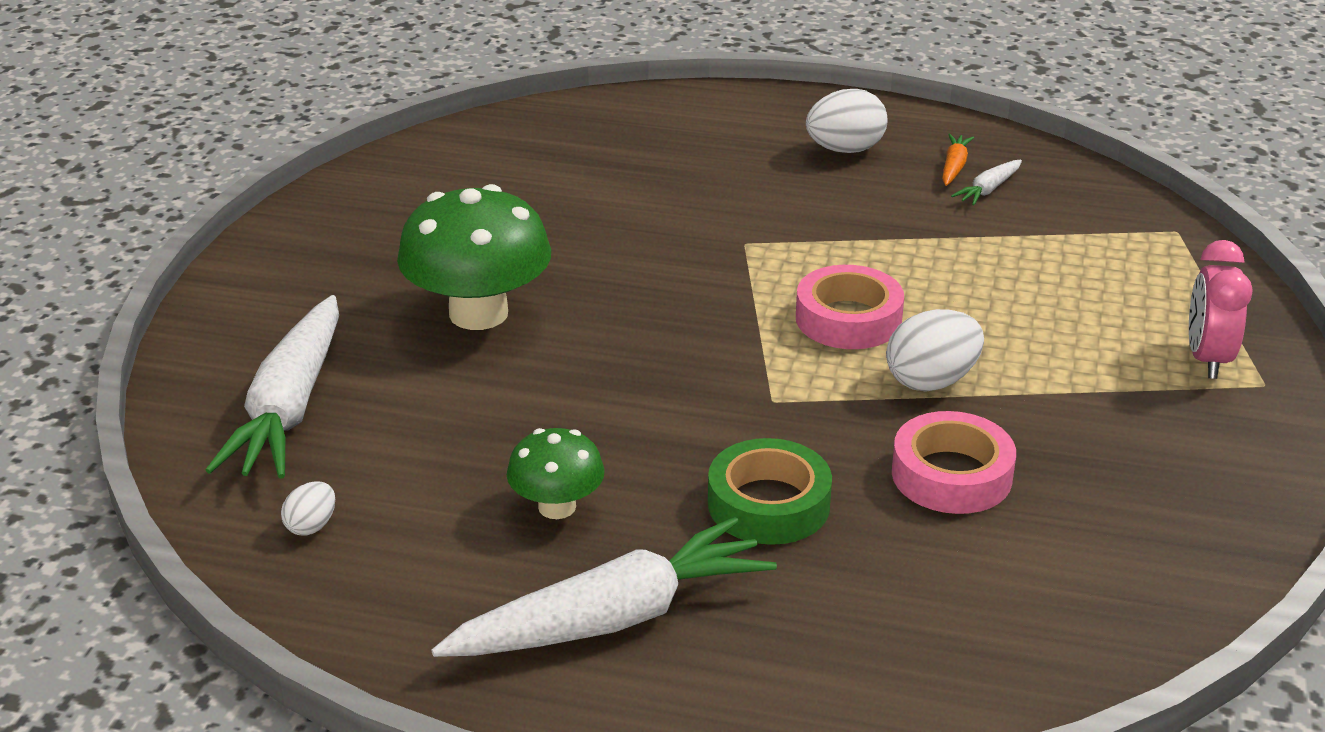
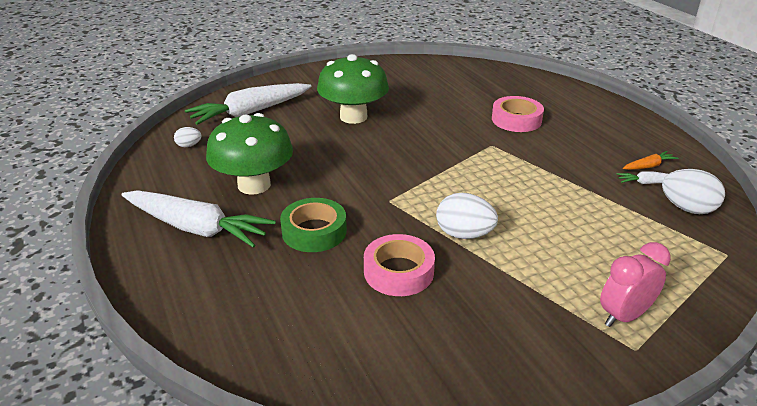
camera: 50 degrees right, 0 degrees up
green mushroom [507,428,605,519] -> green mushroom [206,113,293,195], size x1.81
pink tape [796,265,904,349] -> pink tape moved to [492,96,544,132]
white egg [806,89,887,153] -> white egg moved to [662,169,725,214]

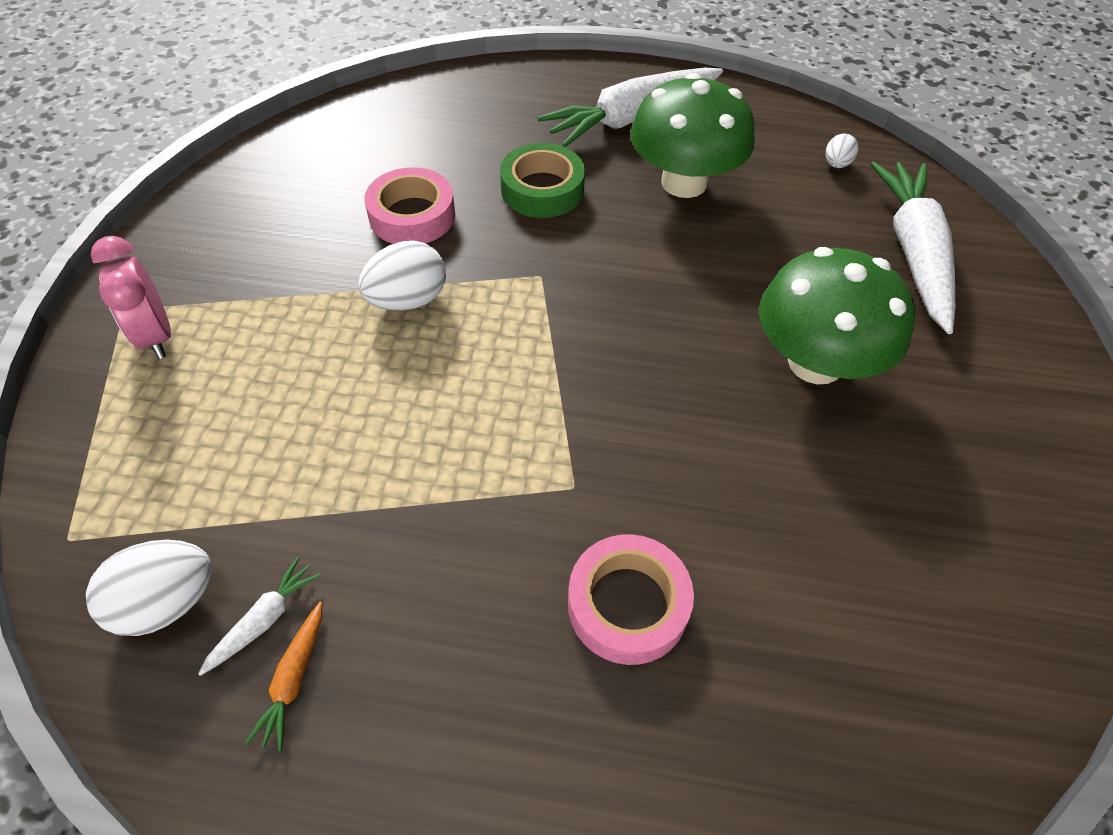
camera: 125 degrees right, 20 degrees up
pink clock [600,242,671,327] -> pink clock turned 150 degrees clockwise [91,236,171,359]

